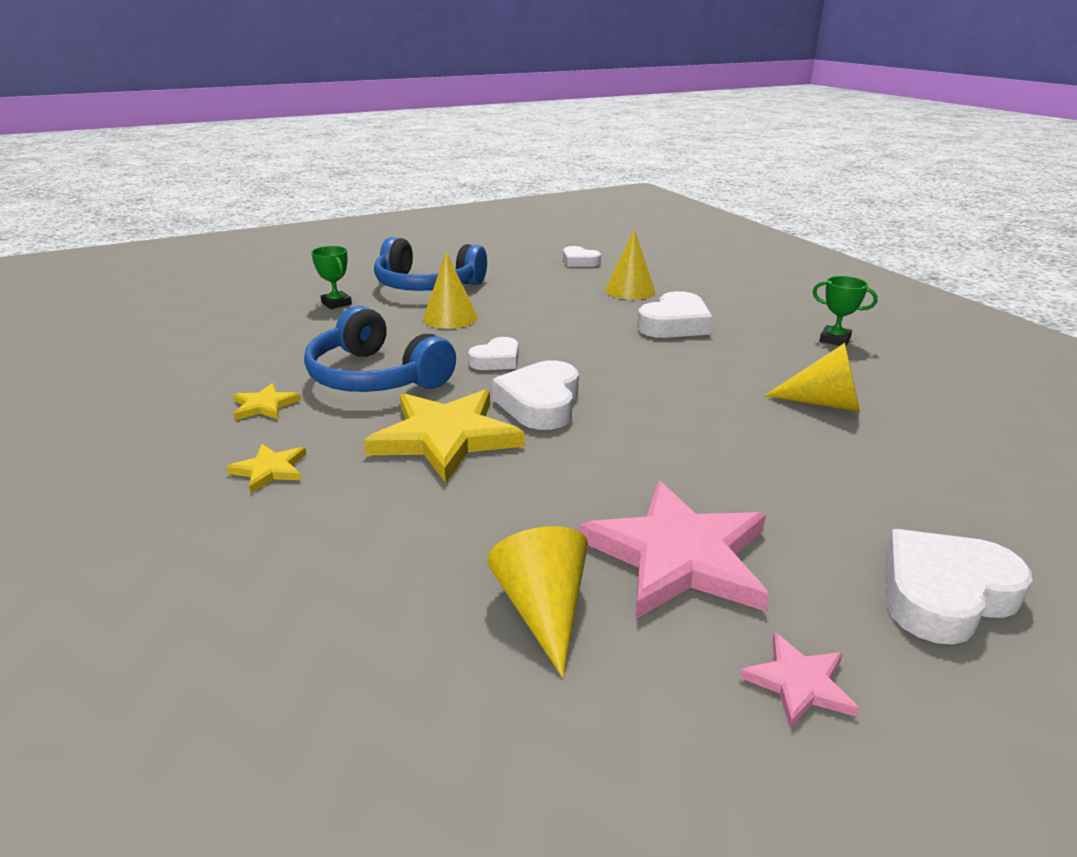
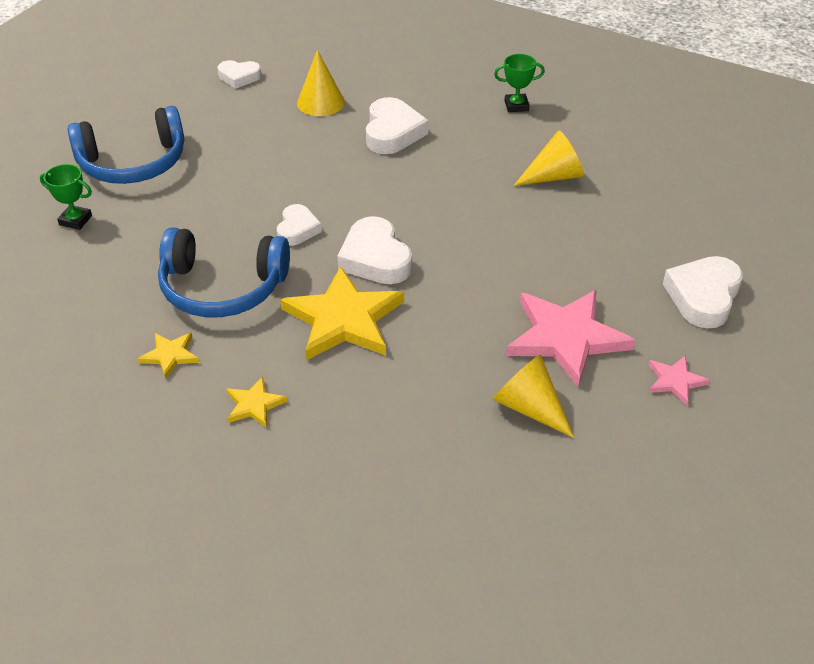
camera: 35 degrees left, 15 degrees up
yellow cone [423,252,478,329] -> none

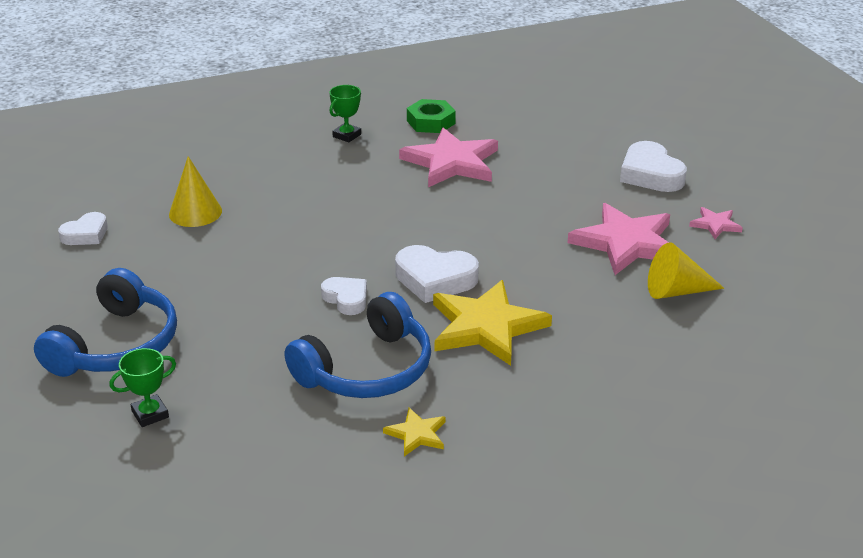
camera: 50 degrees left, 10 degrees down
yellow star [226,376,288,428] -> none
white heart [366,97,428,154] -> none
yellow cone [513,130,584,186] -> pink star [399,127,498,187]
none -> green nut [407,99,456,133]

